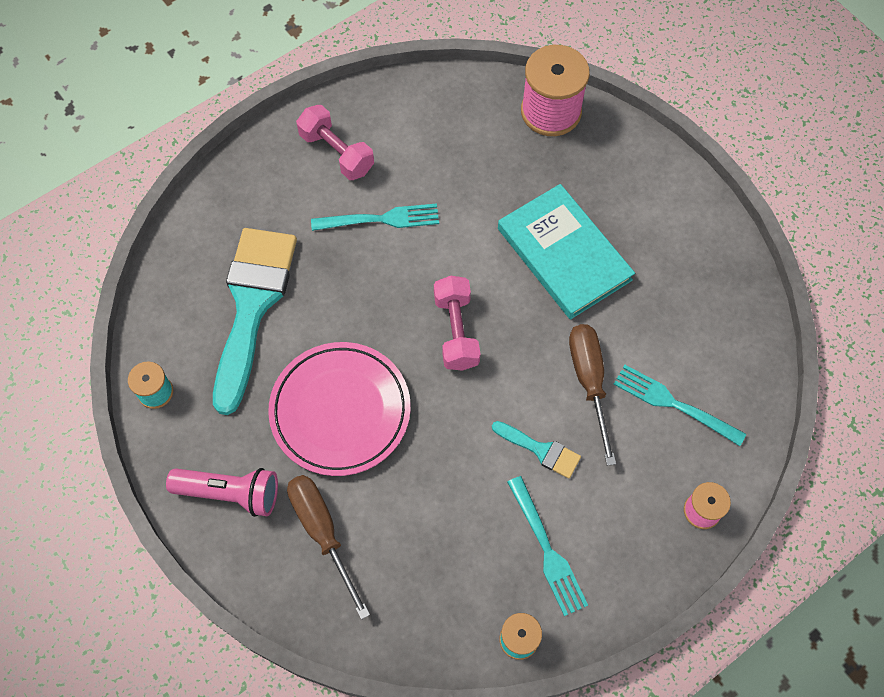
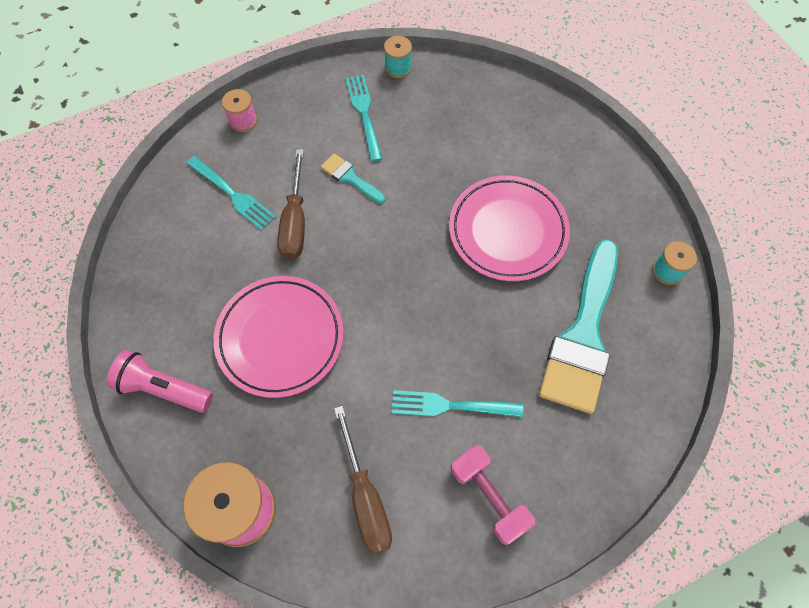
camera: 170 degrees left, 0 degrees up
pink flashlight [166,468,278,517] -> pink flashlight moved to [107,350,213,413]
brown screwdriver [287,475,370,620] -> brown screwdriver moved to [334,406,392,554]
pink dumbbell [434,276,480,371] -> none
turquoise book [498,184,635,319] -> pink plate [213,276,344,398]

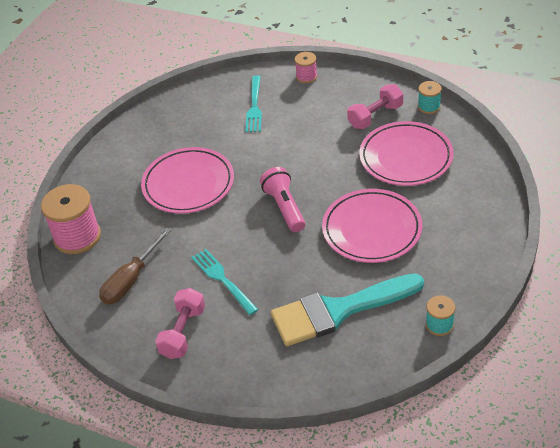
camera: 55 degrees right, 20 degrees down
pink flashlight [107,350,213,413] -> pink flashlight moved to [260,167,305,232]
brown screwdriver [277,149,305,260] -> none
turquoise brush [321,153,385,203] -> none
turquoise fork [346,75,383,162] -> pink dumbbell [347,84,403,129]
none -> pink plate [359,121,454,186]

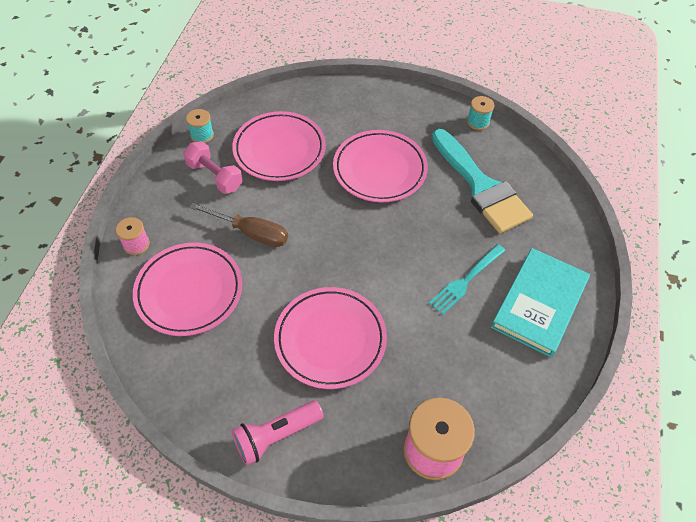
camera: 105 degrees left, 10 degrees up
brown screwdriver [99,227,171,304] -> brown screwdriver moved to [189,203,288,247]
pink dumbbell [155,288,205,359] -> turquoise book [491,248,590,357]
turquoise fork [245,75,262,132] -> pink plate [133,243,242,336]
pink flashlight [260,167,305,232] -> pink flashlight moved to [232,401,324,466]

